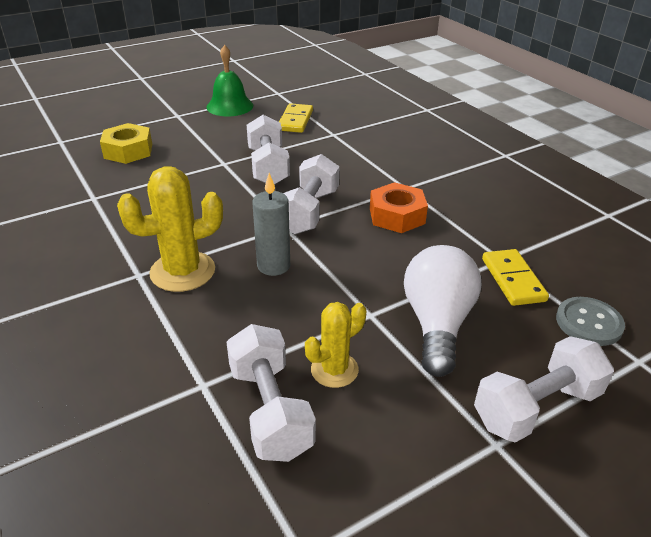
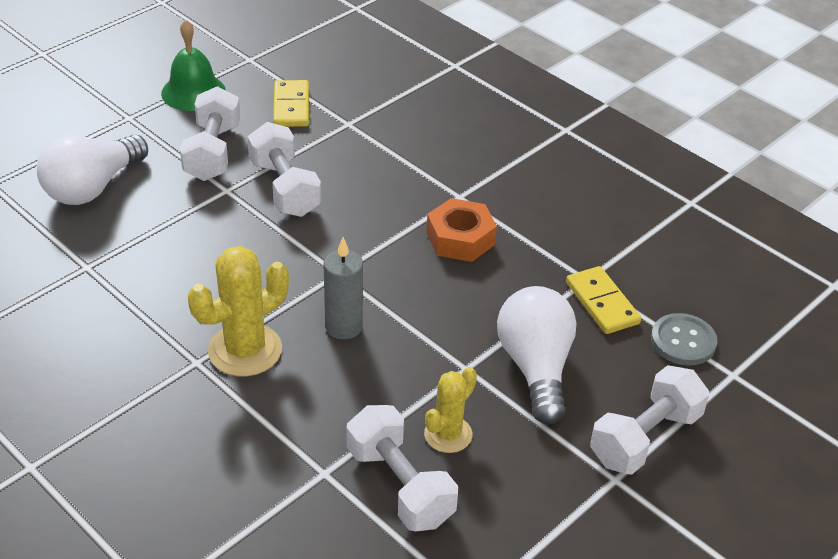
camera: 15 degrees left, 5 degrees up
yellow nut [100,123,152,164] -> white light bulb [37,134,148,205]
white dumbbell [283,154,339,235] -> white dumbbell moved to [180,86,241,181]

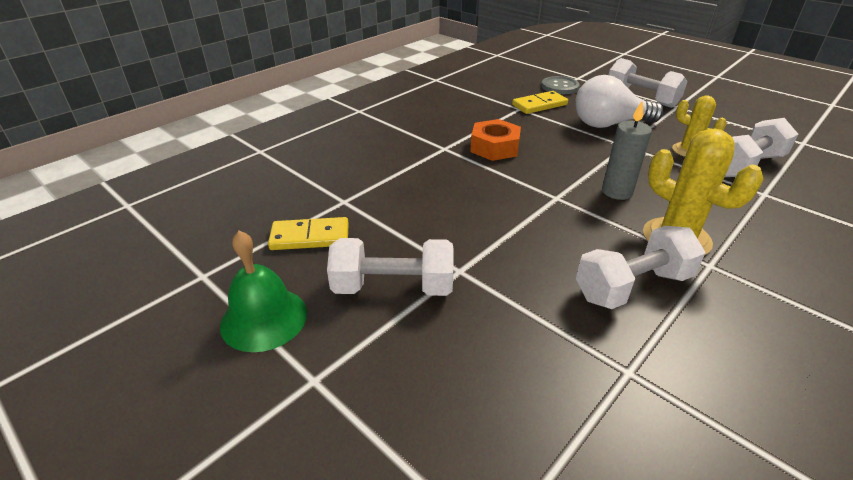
camera: 90 degrees left, 5 degrees down
white light bulb [37,134,148,205] -> none
white dumbbell [248,122,321,217] -> white dumbbell moved to [576,226,705,309]

